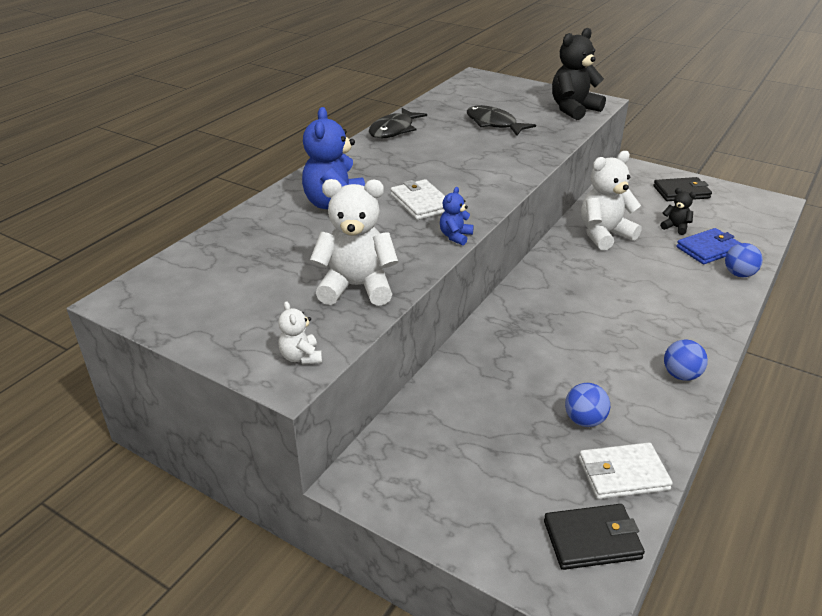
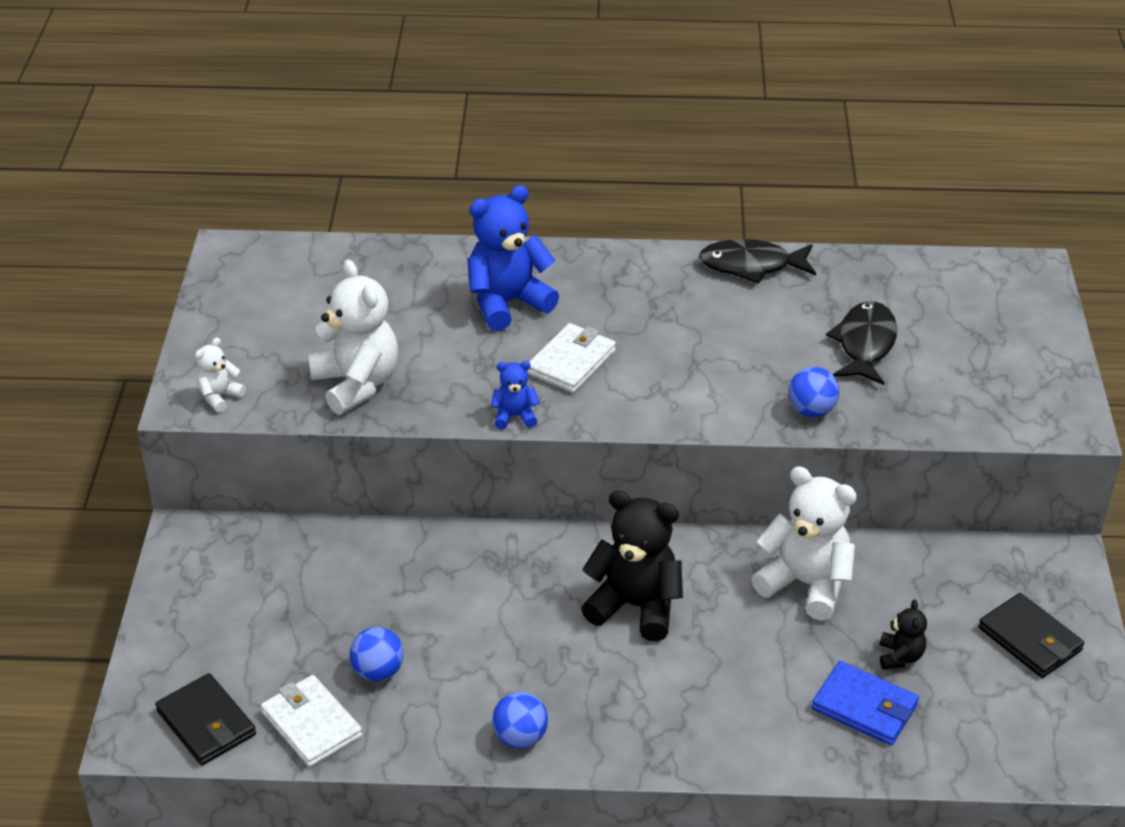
camera: 60 degrees right, 5 degrees up
black teddy bear [552,28,606,120] -> black teddy bear moved to [581,490,683,641]
blue ball [725,243,763,277] -> blue ball moved to [788,367,839,417]

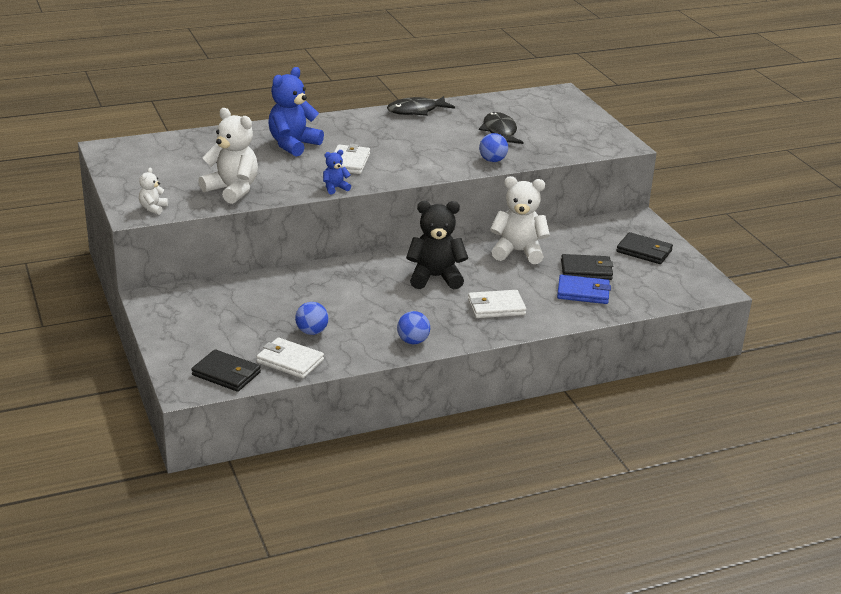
camera: 25 degrees left, 10 degrees down
black teddy bear [879,600,927,670] -> black wallet [561,254,613,280]
none -> white wallet [468,290,526,318]

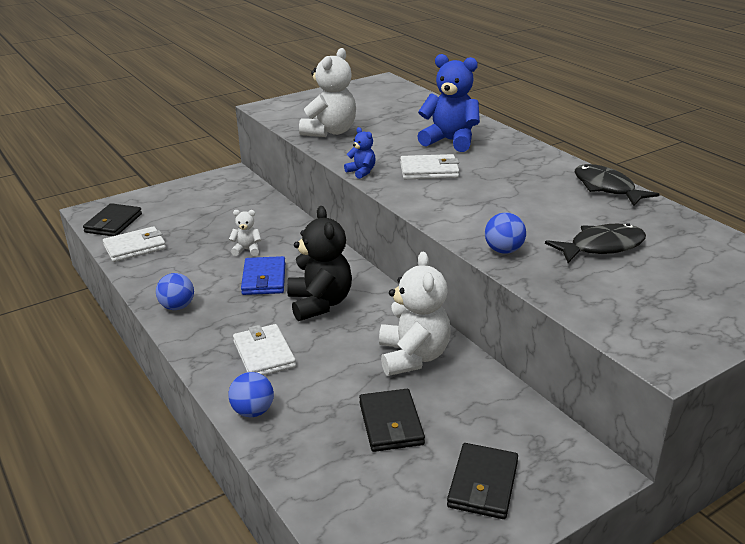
camera: 80 degrees right, 0 degrees up
white teddy bear [139,168,168,215] -> white teddy bear moved to [229,210,261,256]
white wallet [256,337,324,378] -> white wallet turned 45 degrees clockwise [103,226,166,262]
blue ball [295,302,328,335] -> blue ball moved to [228,372,274,417]
blue wallet [557,275,611,304] -> blue wallet moved to [241,256,285,295]

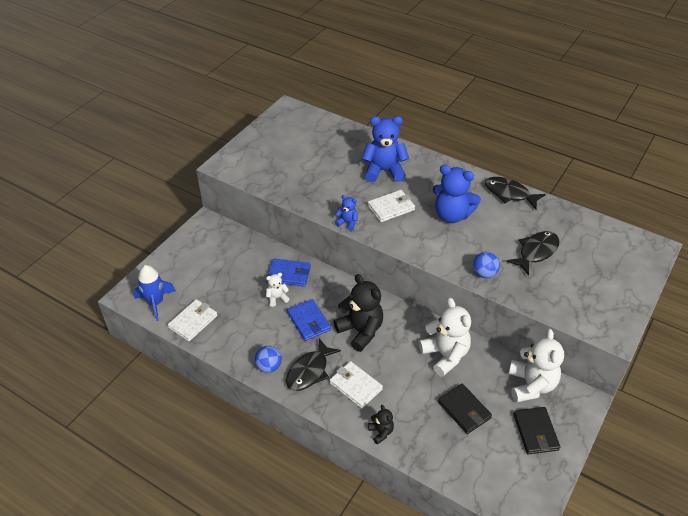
camera: 25 degrees left, 15 degrees up
black wallet [83,203,142,236] -> blue rocket [133,265,176,321]
blue ball [228,372,274,417] -> black teddy bear [368,405,394,444]
white teddy bear [299,48,356,137] -> white teddy bear moved to [509,329,564,403]
none -> blue wallet [267,259,311,287]
none -> black fish [286,338,341,391]
none -> blue teddy bear [433,165,481,223]

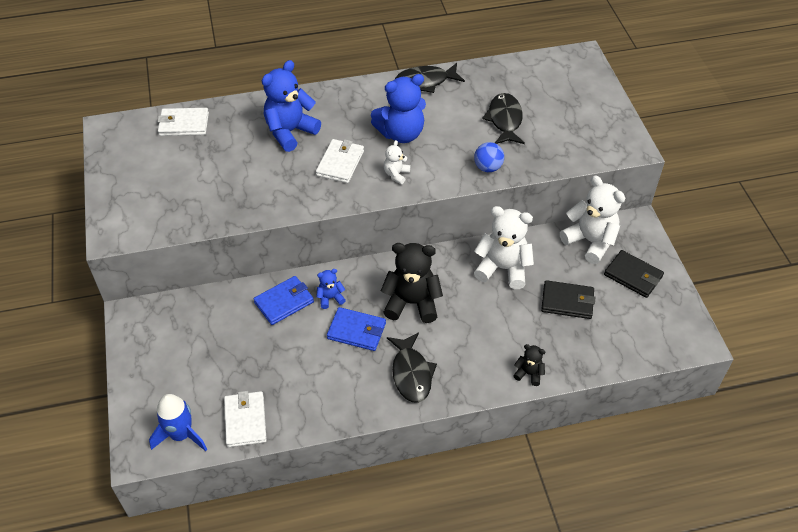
camera: 45 degrees left, 5 degrees up
blue ball [255,346,282,373] -> none
white teddy bear [266,273,289,307] -> white teddy bear moved to [384,140,410,184]
white wallet [330,361,383,408] -> white wallet moved to [157,108,209,136]
blue teddy bear [335,195,358,231] -> blue teddy bear moved to [317,269,346,309]

